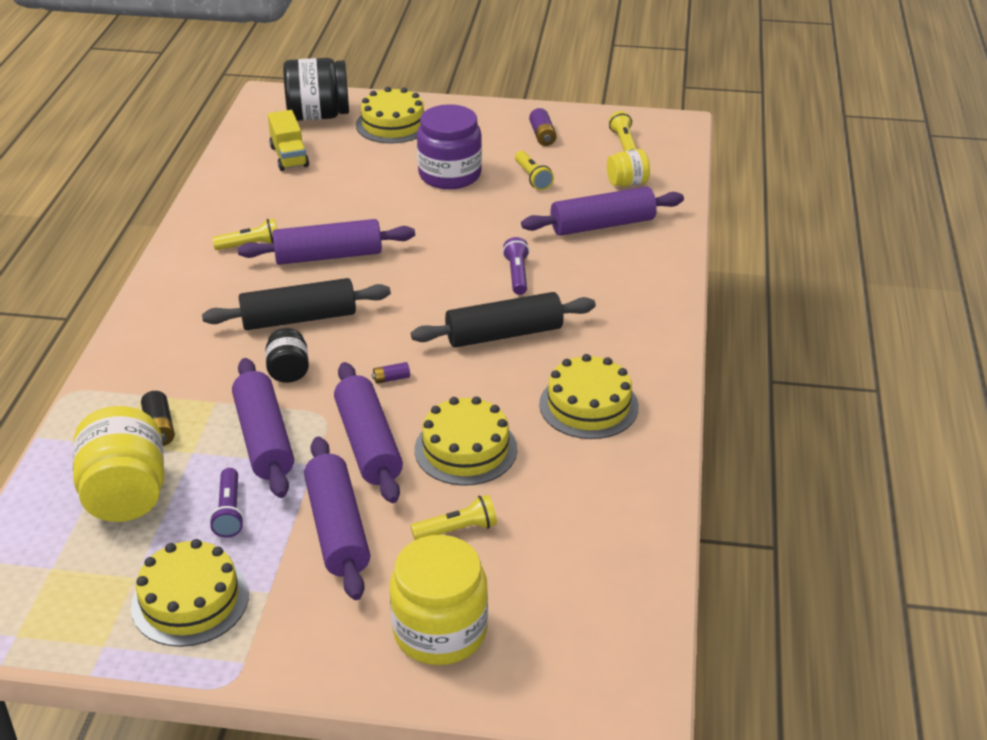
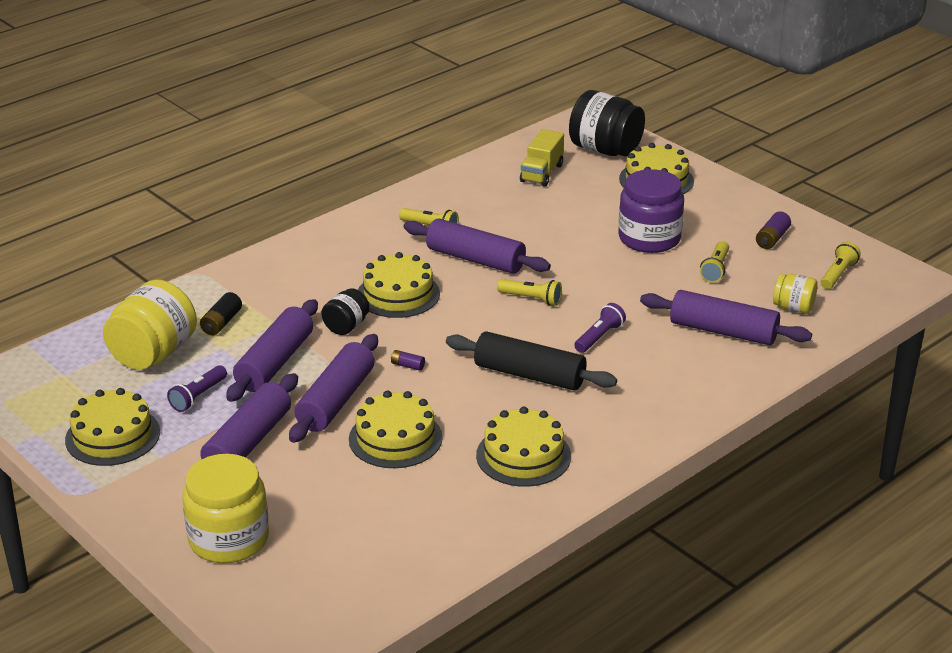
camera: 40 degrees right, 5 degrees down
black rolling pin [202,278,391,330] -> yellow cake [358,252,440,318]
yellow flashlight [411,495,497,540] -> yellow flashlight moved to [497,279,562,306]

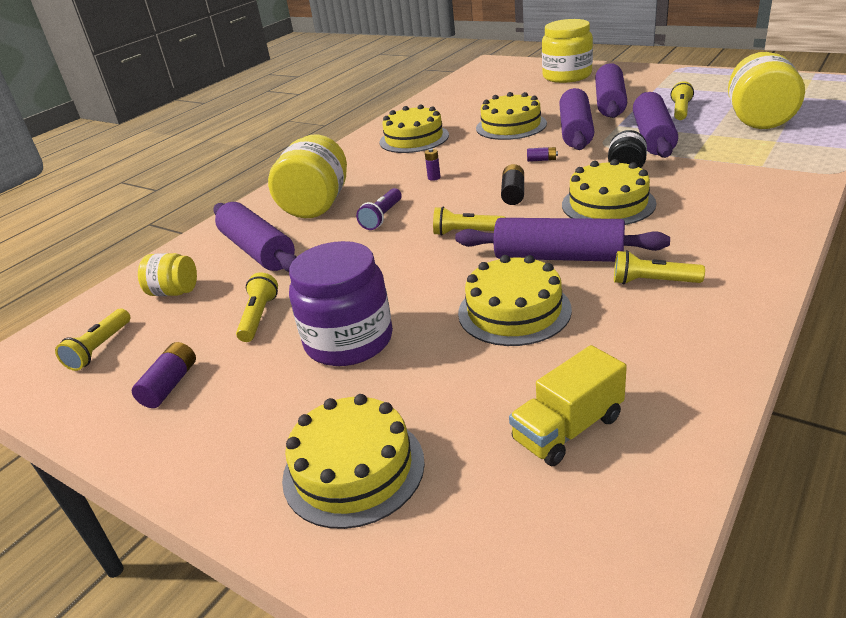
camera: 170 degrees right, 0 degrees up
yellow cake [65,388,160,466] -> yellow cake moved to [458,255,572,346]
purple flashlight [167,365,227,412] -> yellow flashlight [670,81,694,120]
black battery [200,292,242,335] -> black battery moved to [501,164,524,205]
black rolling pin [446,331,617,391] -> purple battery [425,149,441,181]
yellow truck [520,129,564,187] -> yellow truck turned 135 degrees counterclockwise [509,345,627,466]
black jar [569,90,645,157] -> none
purple rolling pin [640,290,812,345] -> purple rolling pin turned 45 degrees clockwise [213,202,296,272]
none -> yellow jar [268,134,347,218]

